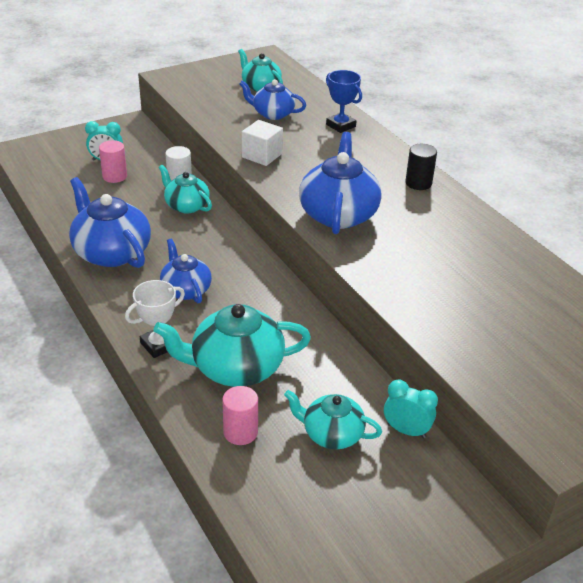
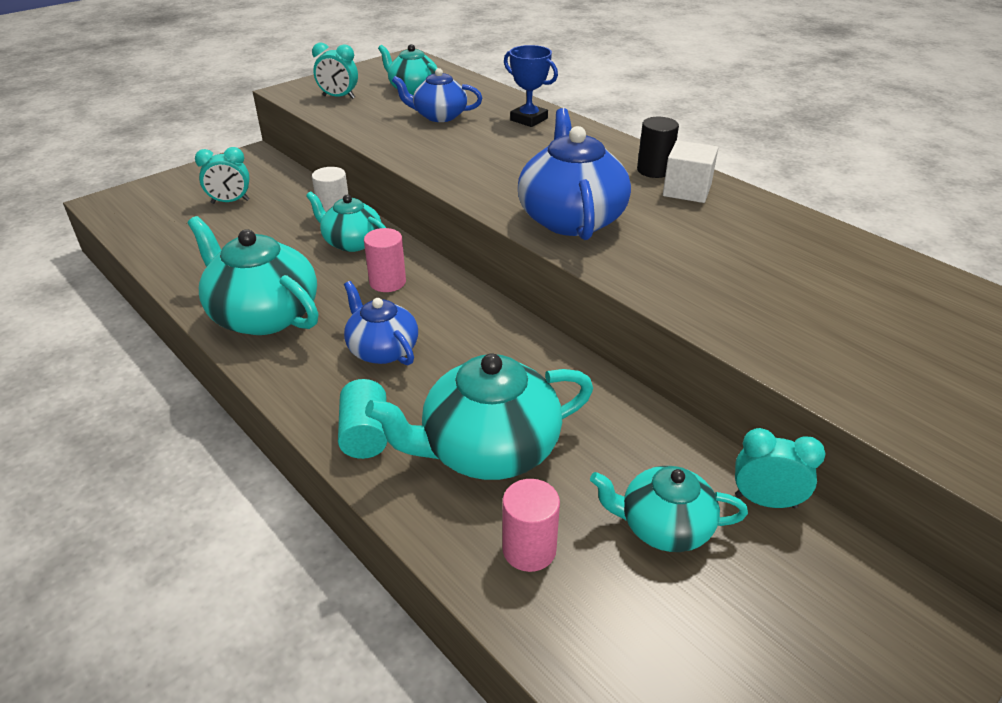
camera: 10 degrees left, 0 degrees up
blue teapot [69,177,151,268] -> turquoise teapot [188,216,319,335]
pink cylinder [99,140,127,183] -> pink cylinder moved to [364,228,406,292]
white trophy [125,280,185,358] -> turquoise cylinder [338,379,387,459]
white cube [242,120,283,166] -> white cube moved to [663,140,718,203]
none -> turquoise clock [312,43,358,99]

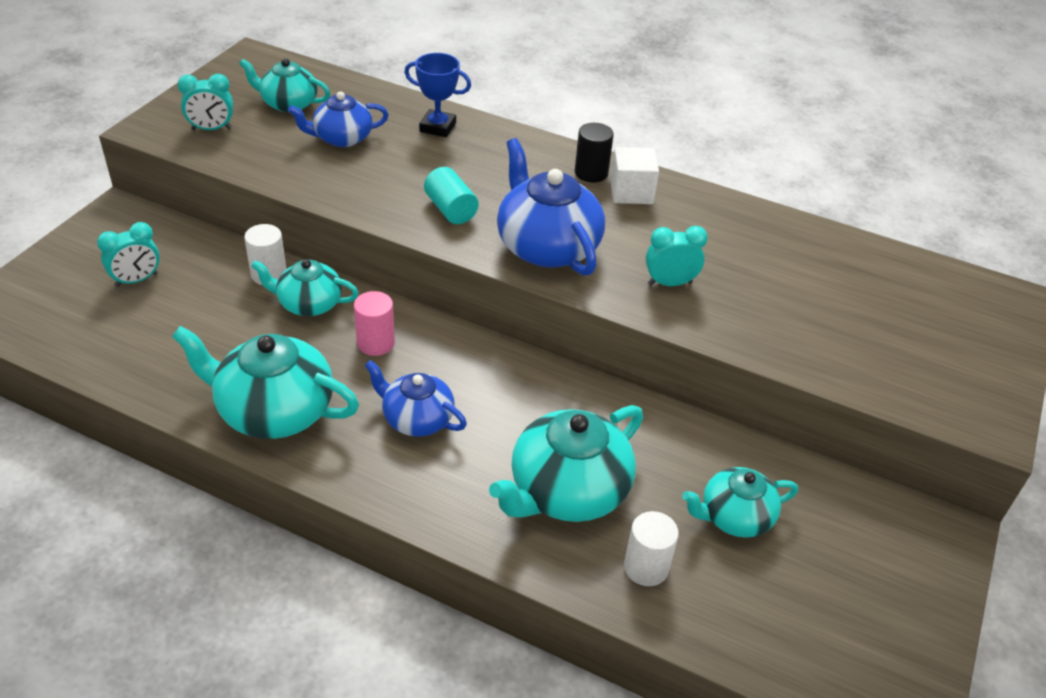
camera: 25 degrees left, 5 degrees up
turquoise cylinder [338,379,387,459] -> turquoise cylinder moved to [424,167,479,224]
pink cylinder [502,479,560,572] -> white cylinder [624,511,679,586]
turquoise clock [735,428,826,508] -> turquoise clock moved to [646,226,708,286]

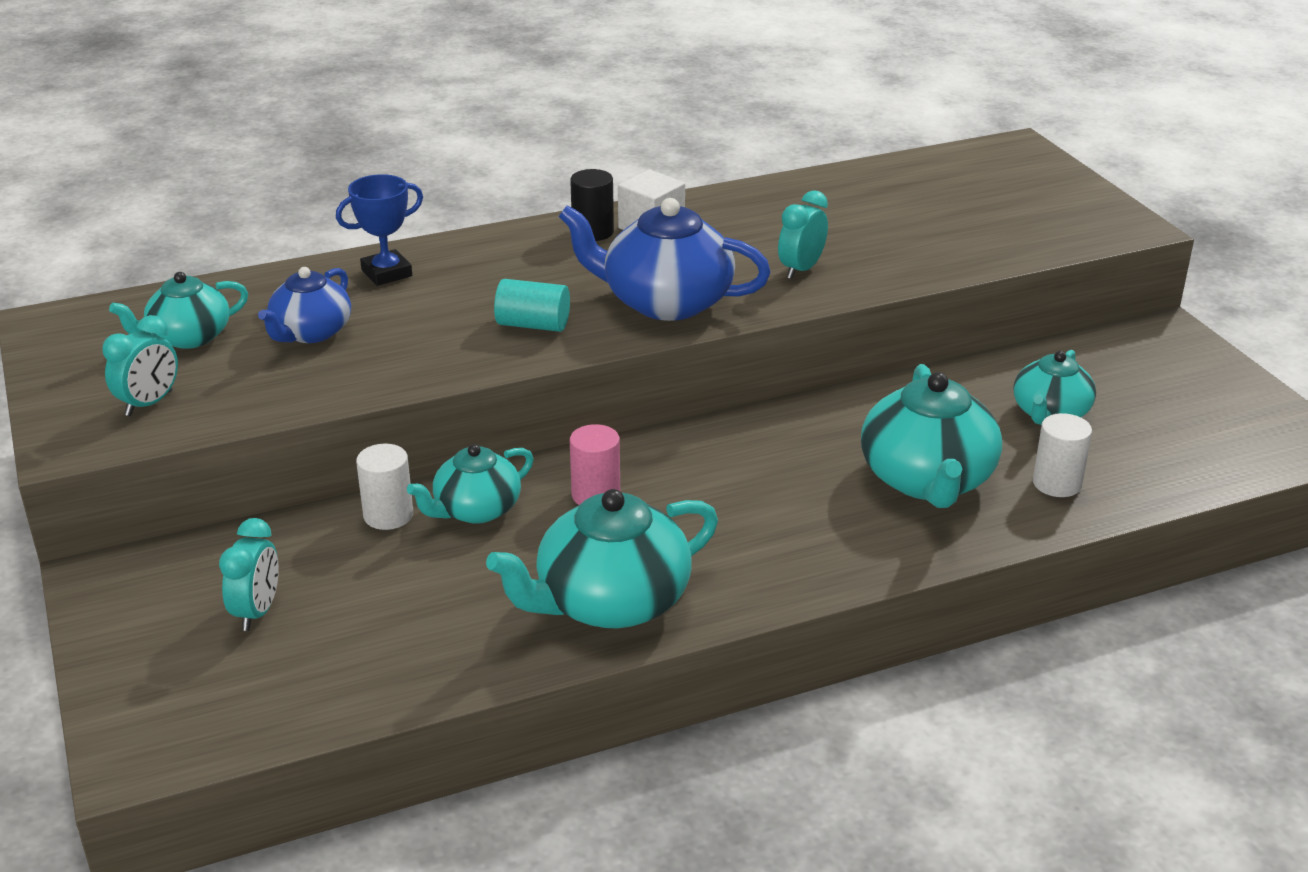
camera: 45 degrees left, 10 degrees down
blue teapot [364,360,467,437] -> none

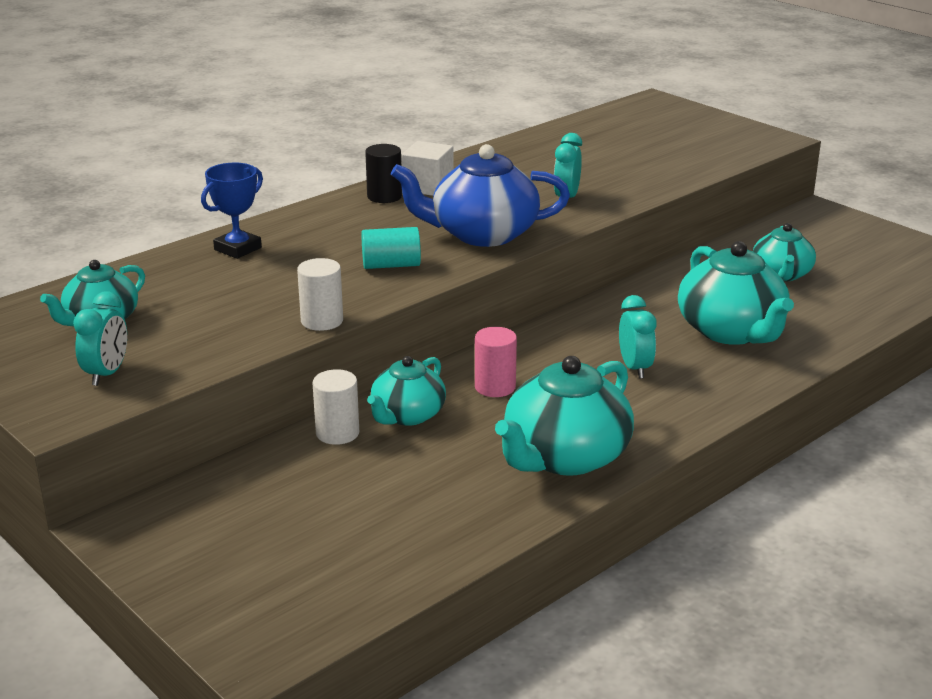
camera: 20 degrees left, 5 degrees down
turquoise clock [219,518,279,631] -> turquoise clock moved to [619,295,657,379]
blue teapot [258,267,351,343] -> none
white cylinder [1033,413,1092,497] -> white cylinder moved to [297,258,343,331]

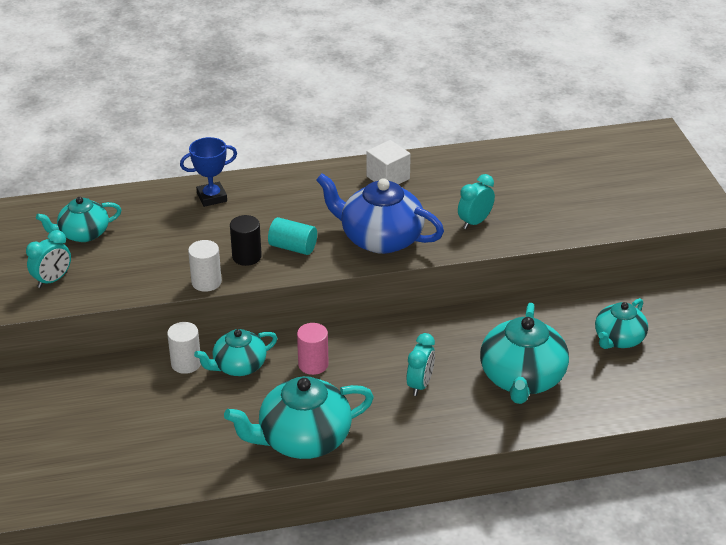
camera: 30 degrees right, 10 degrees up
black cylinder [365,144,402,203] -> black cylinder moved to [230,215,262,266]

